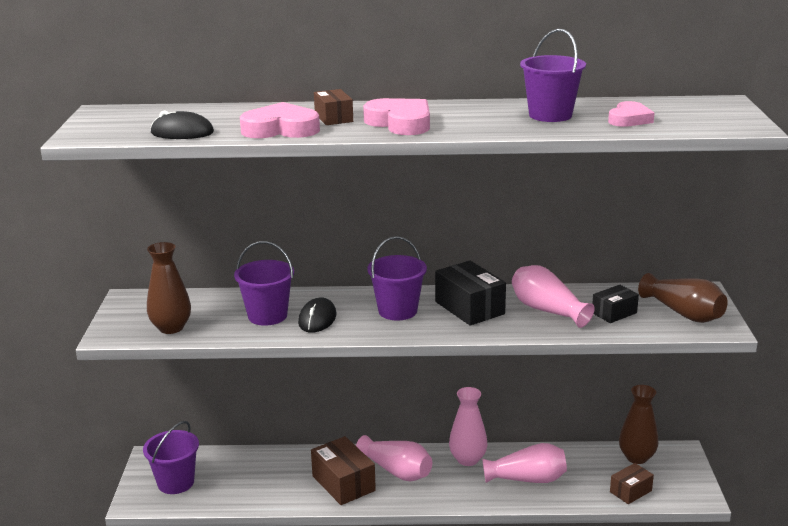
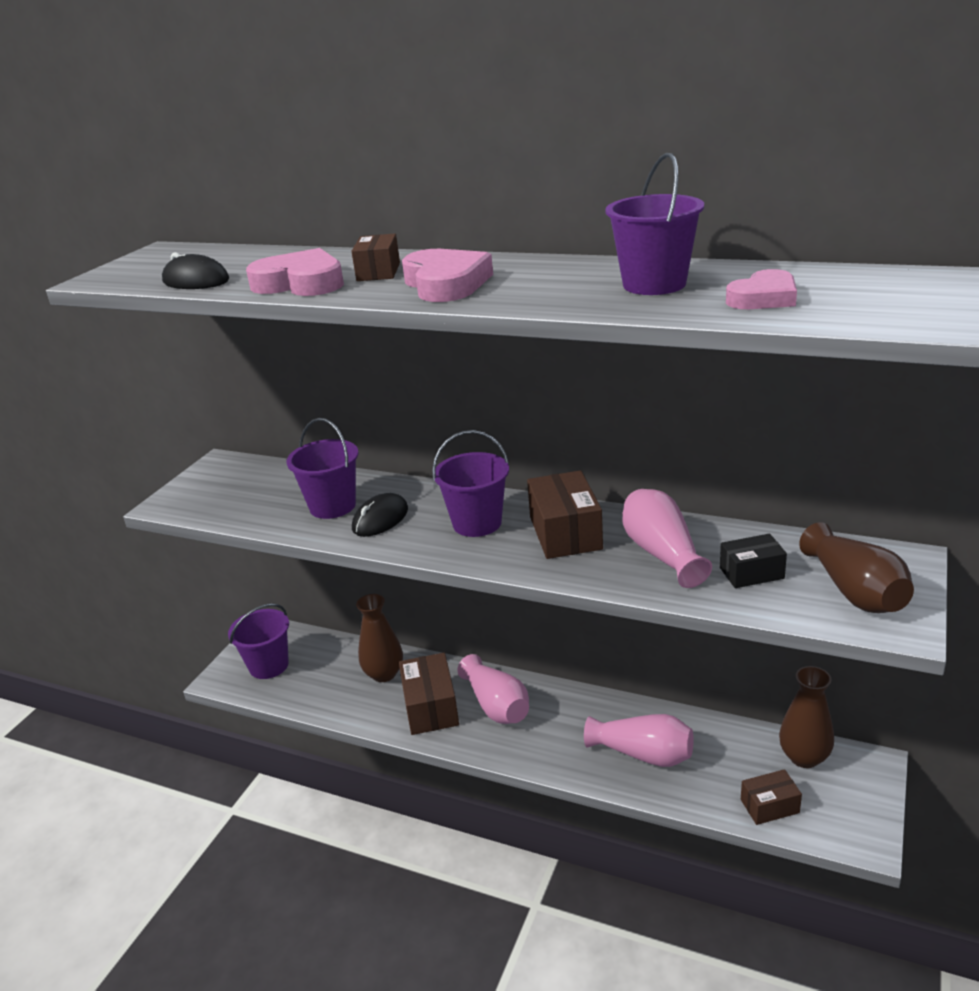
camera: 25 degrees right, 5 degrees up
brown vase [147,242,191,334] -> brown vase moved to [356,594,403,682]
black box [435,261,506,326] -> brown box [527,470,603,559]
pink vase [449,387,487,466] -> none

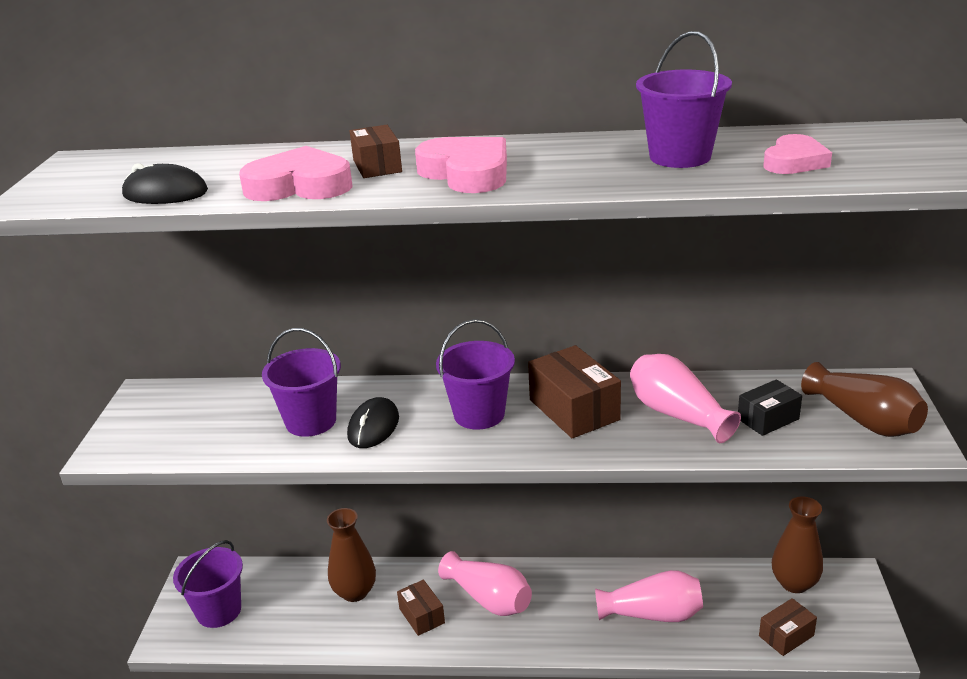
camera: 20 degrees left, 0 degrees up
brown box [399,653,459,735] -> brown box [397,580,445,636], size x0.60

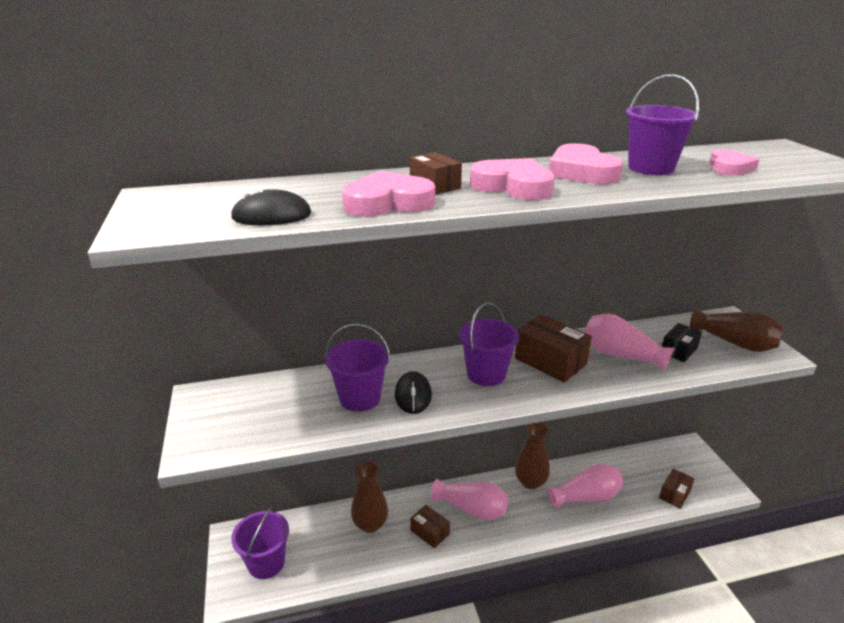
camera: 20 degrees left, 0 degrees up
brown vase [772,497,823,593] -> brown vase moved to [515,422,550,489]
none -> pink heart [549,143,623,184]

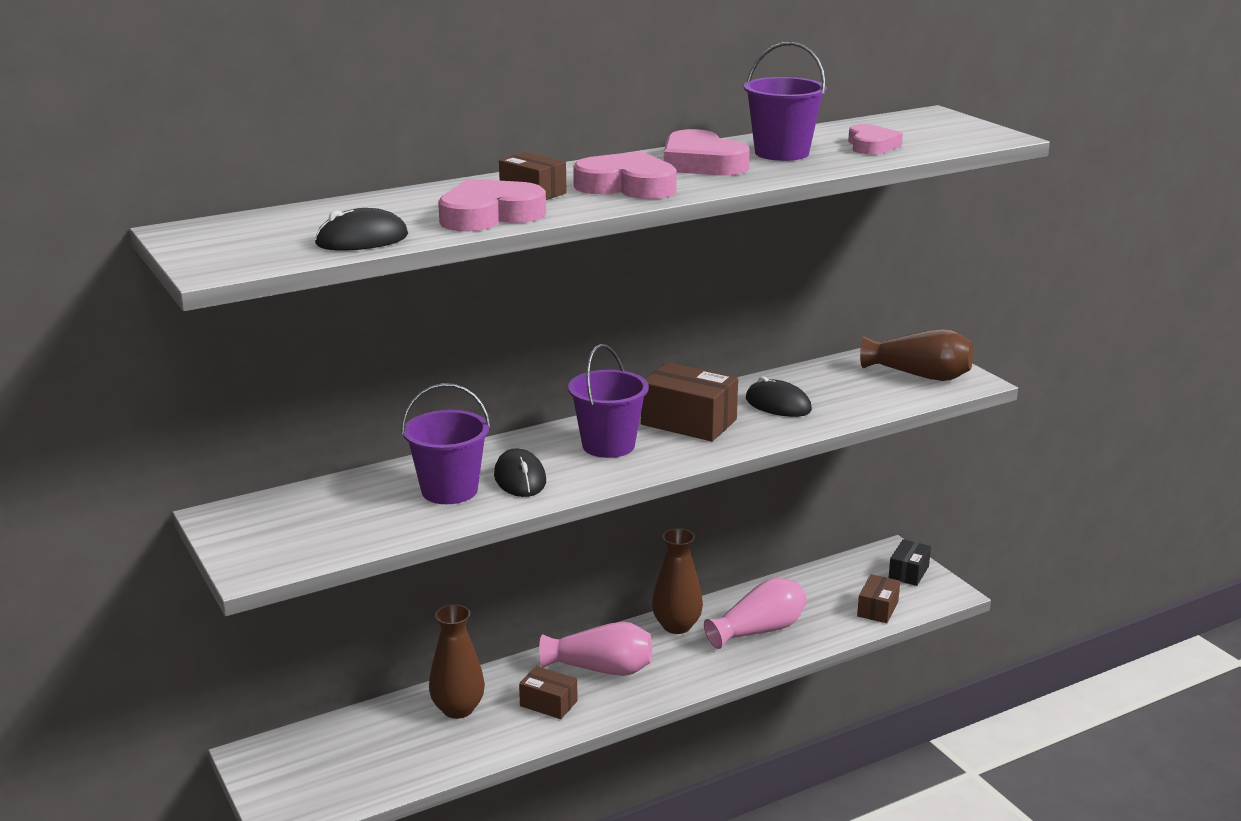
camera: 15 degrees left, 5 degrees down
purple bucket [231,505,289,579] -> none
pink vase [584,314,675,371] -> black mouse [746,376,812,417]
black box [662,323,702,362] -> black box moved to [889,539,931,586]

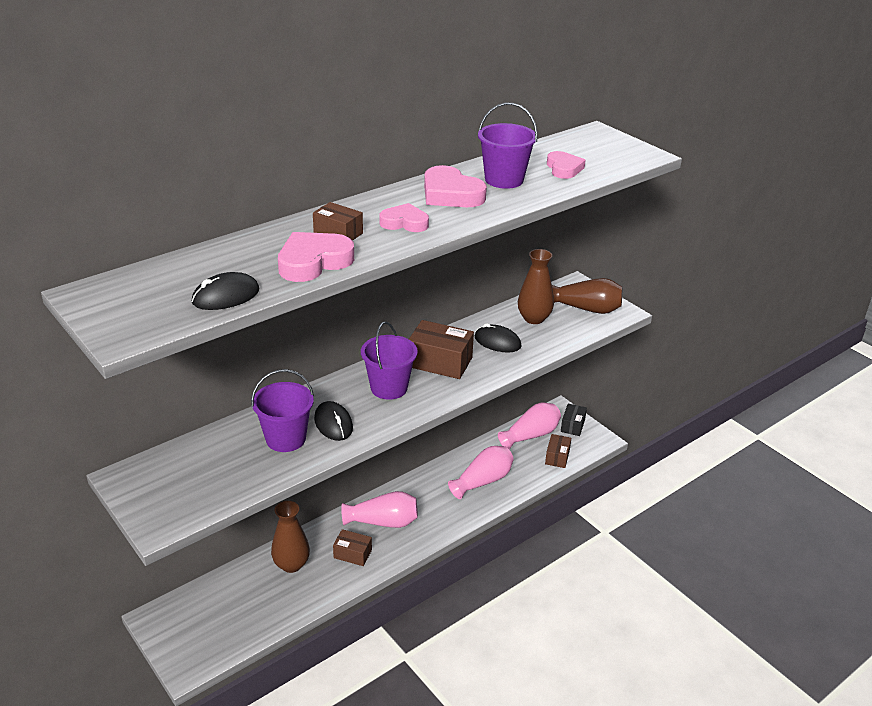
camera: 10 degrees left, 10 degrees up
pink heart [573,151,677,199] -> pink heart [379,203,429,232], size x0.66
brown vase [652,528,703,634] -> brown vase moved to [518,249,554,324]
none -> pink vase [498,403,561,449]

